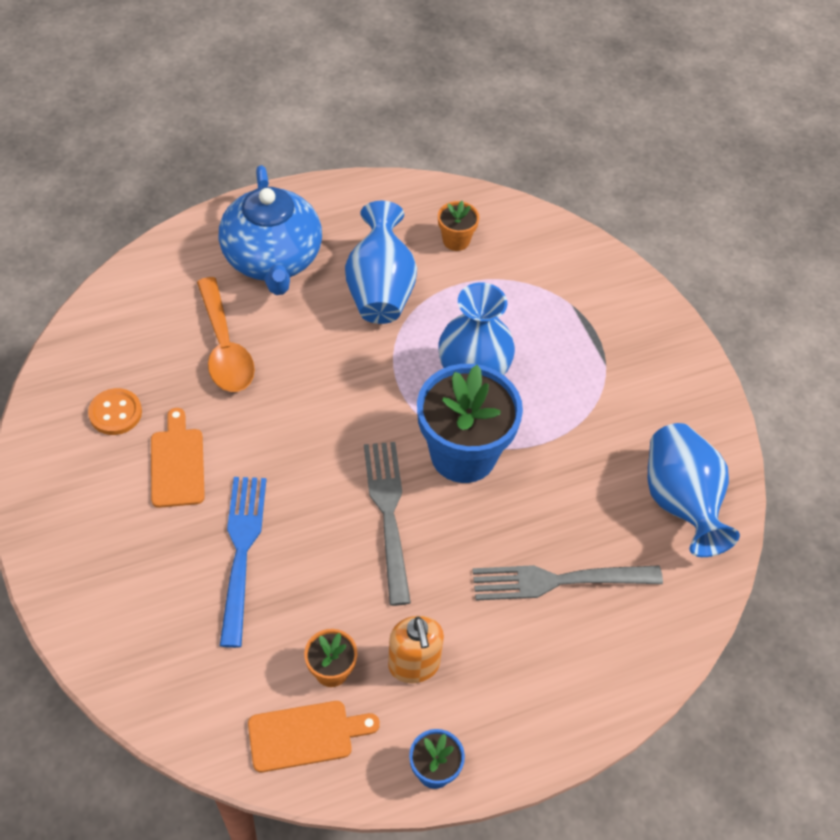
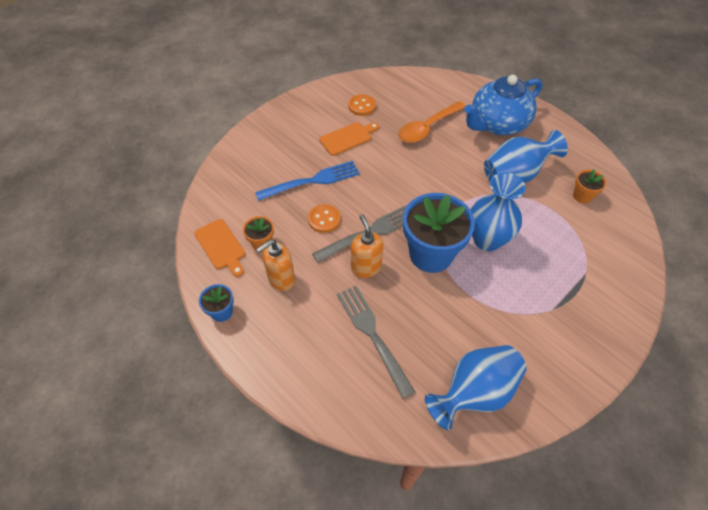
camera: 70 degrees right, 0 degrees up
none -> orange button [308,204,341,233]
none -> orange soap dispenser [351,214,384,278]

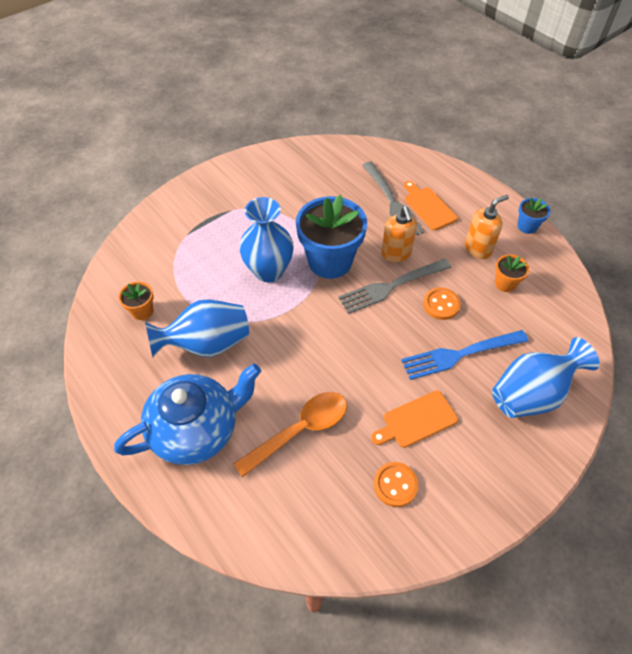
camera: 175 degrees left, 0 degrees up
orange cutting board [194,219,245,277] -> orange cutting board moved to [404,181,458,230]
blue vase [425,345,527,430] -> blue vase moved to [492,337,600,418]

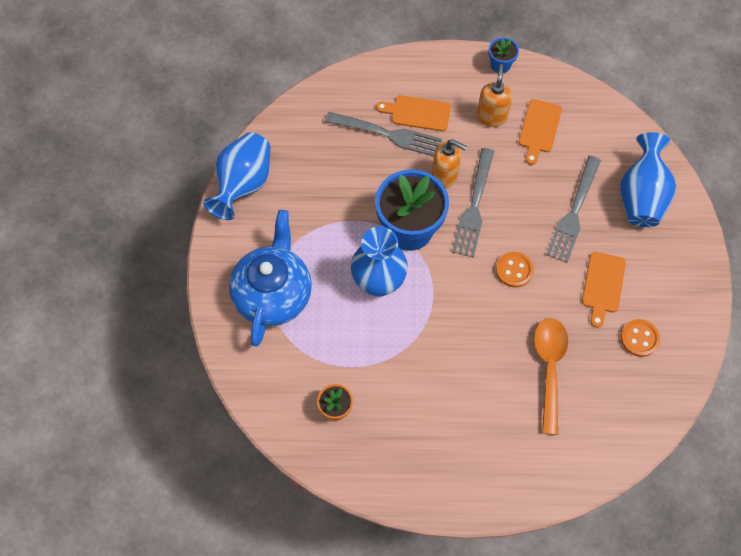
camera: 50 degrees left, 10 degrees up
blue teapot [114,363,261,465] -> blue teapot moved to [229,210,312,347]
blue vase [145,299,249,358] -> blue vase moved to [203,132,271,220]
blue fork [401,330,528,380] -> grey fork [546,156,601,263]
orange button [423,288,461,320] -> orange button moved to [496,252,534,288]
orange flower pot [495,254,529,292] -> orange cutting board [519,99,562,165]

